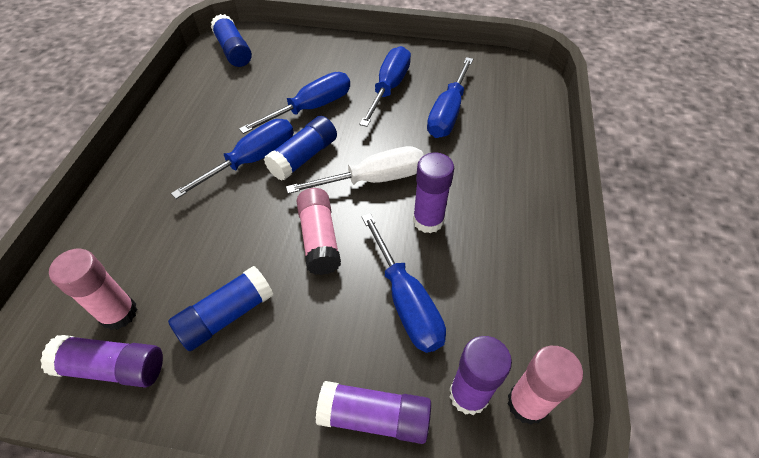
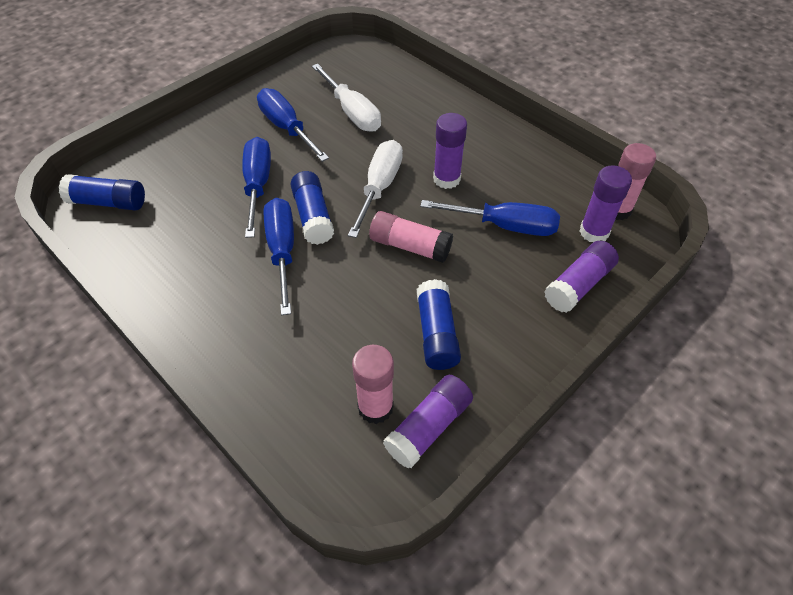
camera: 55 degrees left, 0 degrees up
blue screwdriver [427,57,473,138] -> white screwdriver [312,64,381,132]

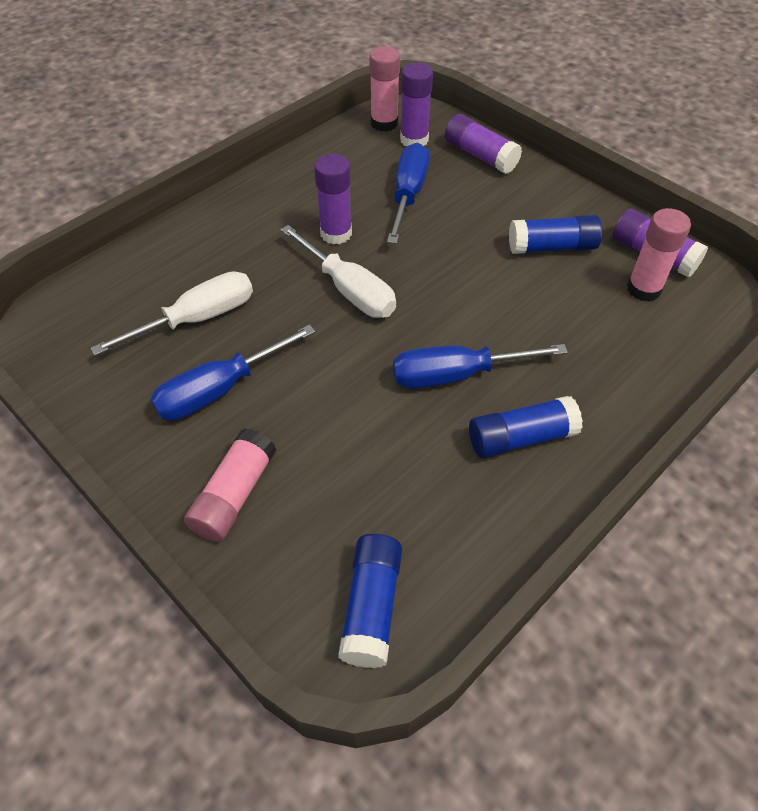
camera: 90 degrees left, 0 degrees up
blue screwdriver [242,137,271,238] -> none
blue glue stick [290,171,334,245] -> blue glue stick moved to [469,396,583,458]
white screwdriver [348,140,403,238] -> white screwdriver turned 150 degrees counterclockwise [281,225,396,318]
pink glue stick [369,211,453,263] -> pink glue stick moved to [184,428,277,542]

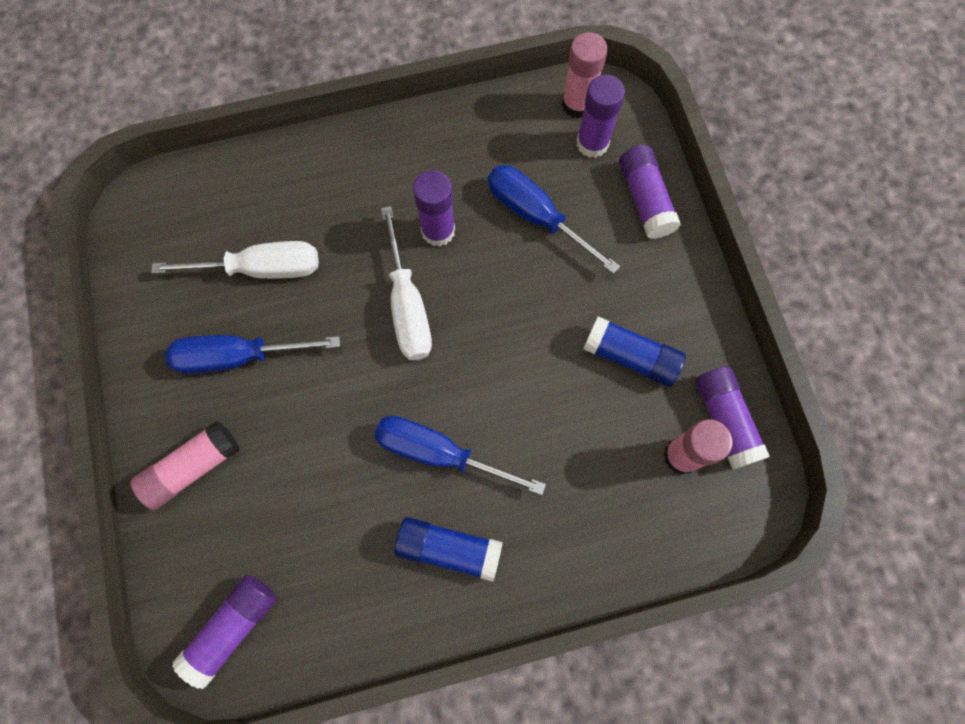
camera: 30 degrees right, 20 degrees up
blue glue stick [338,534,402,668] -> purple glue stick [172,575,277,689]
blue screwdriver [387,142,429,244] -> blue screwdriver turned 90 degrees counterclockwise [488,165,620,274]

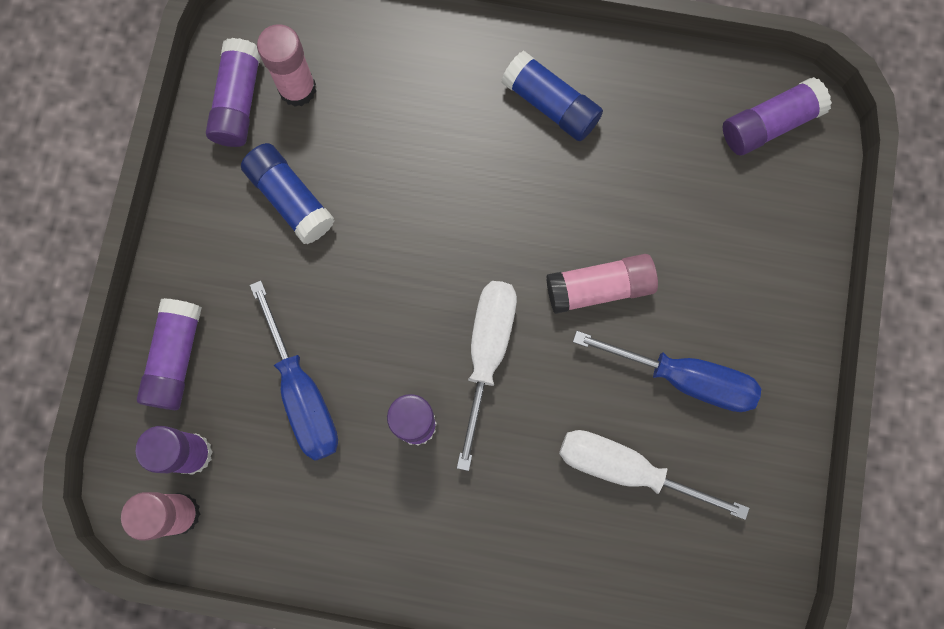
camera: 155 degrees left, 5 degrees up
pink glue stick [130,420,240,510] -> pink glue stick moved to [546,254,658,314]
blue screwdriver [374,416,546,495] -> none

